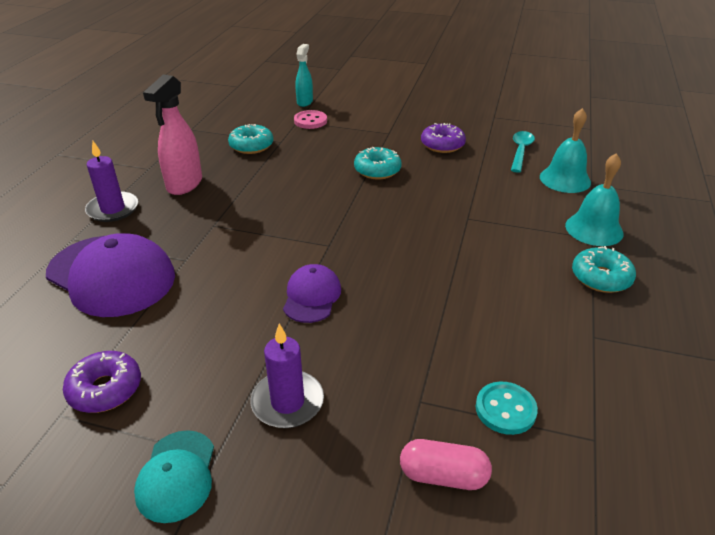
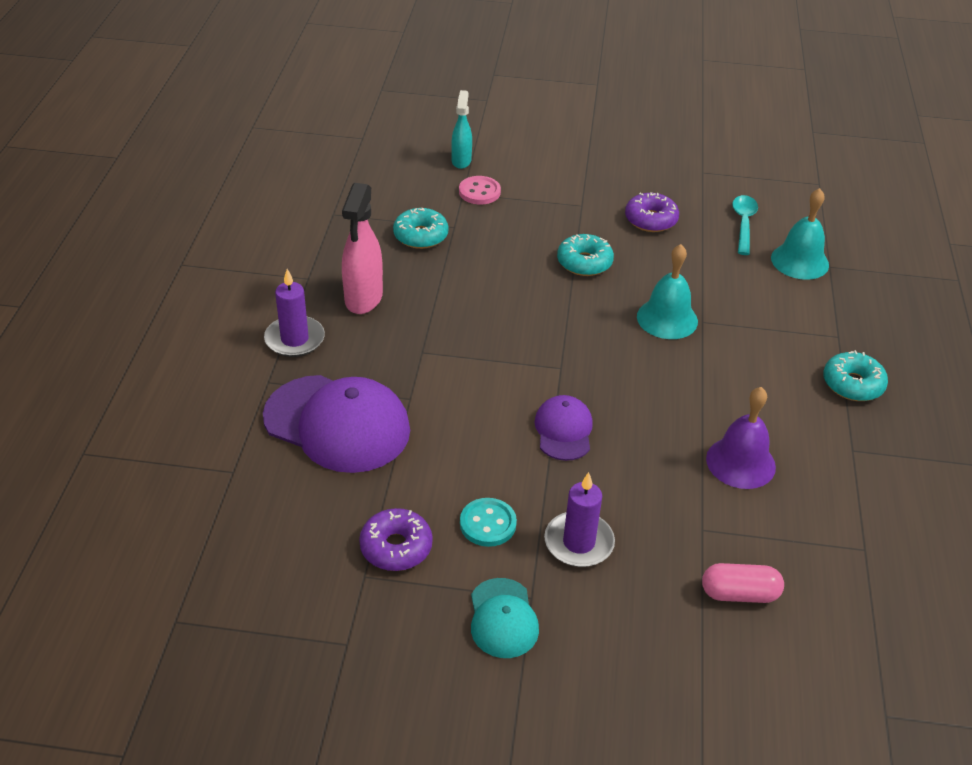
camera: 10 degrees left, 5 degrees up
turquoise button [476,382,538,435] -> turquoise button moved to [460,498,517,547]
turquoise bell [565,153,623,246] -> turquoise bell moved to [637,244,698,339]
none -> purple bell [706,387,776,489]

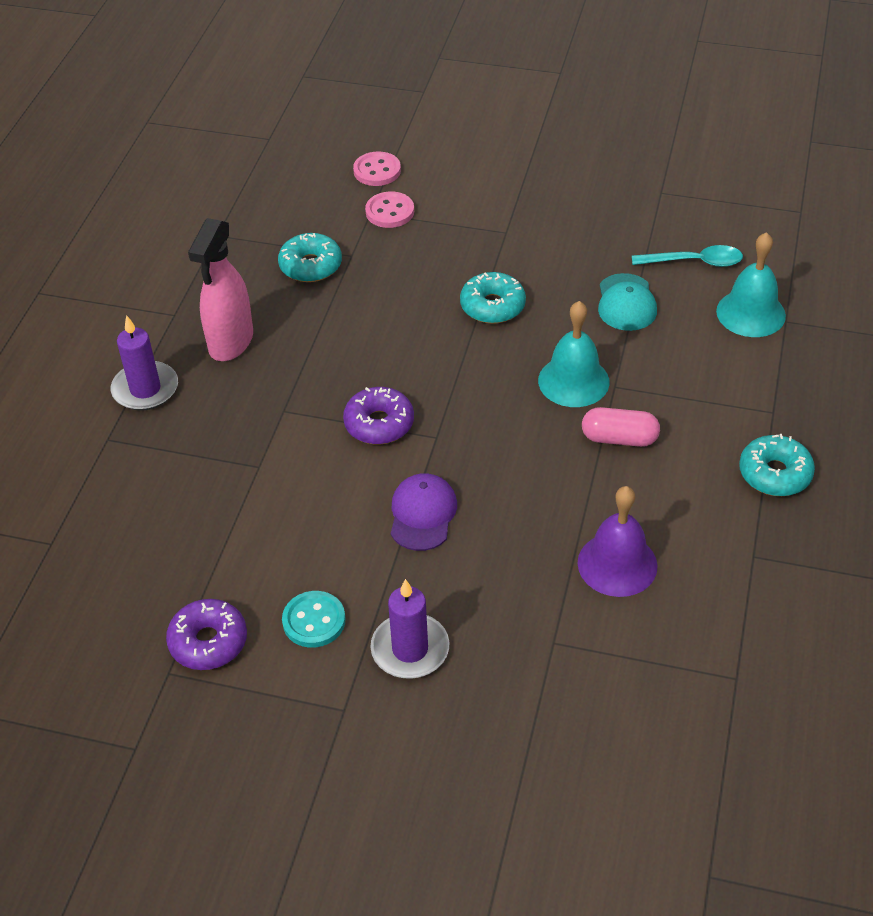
camera: 10 degrees right, 5 degrees up
purple cap [263,375,410,473] -> none
turquoise spray bottle [451,90,472,169] -> pink button [353,151,401,186]
turquoise cap [471,578,539,658] -> turquoise cap moved to [598,273,657,331]
purple donut [625,192,679,232] -> purple donut moved to [343,387,414,444]
pink capsule [702,563,784,603] -> pink capsule moved to [582,407,660,447]
turquoise spoon [732,195,758,255] -> turquoise spoon turned 75 degrees clockwise [632,245,743,267]

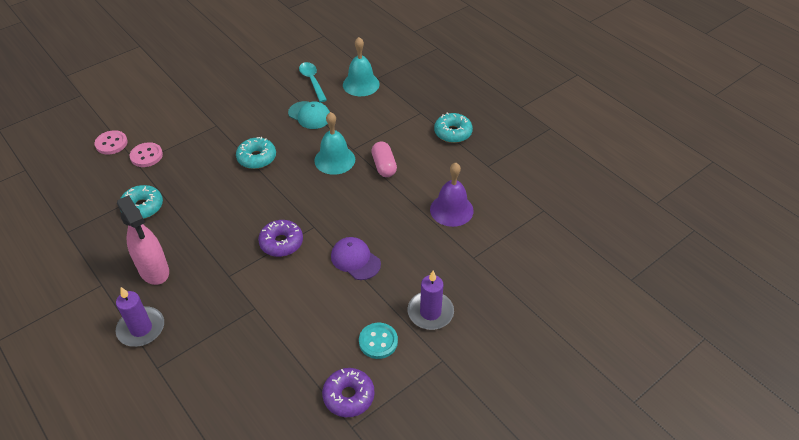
camera: 55 degrees left, 0 degrees up
pink capsule [582,407,660,447] -> pink capsule turned 60 degrees counterclockwise [371,141,397,177]
turquoise spoon [632,245,743,267] -> turquoise spoon turned 60 degrees counterclockwise [299,62,327,102]

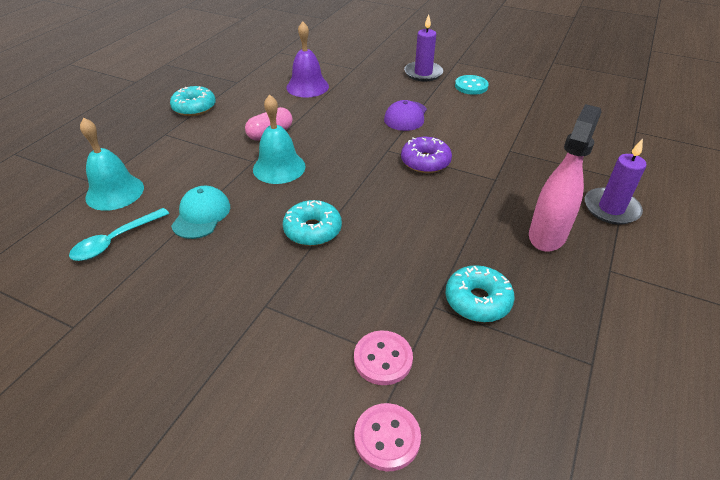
camera: 115 degrees left, 5 degrees down
purple donut [322,368,375,417] -> none

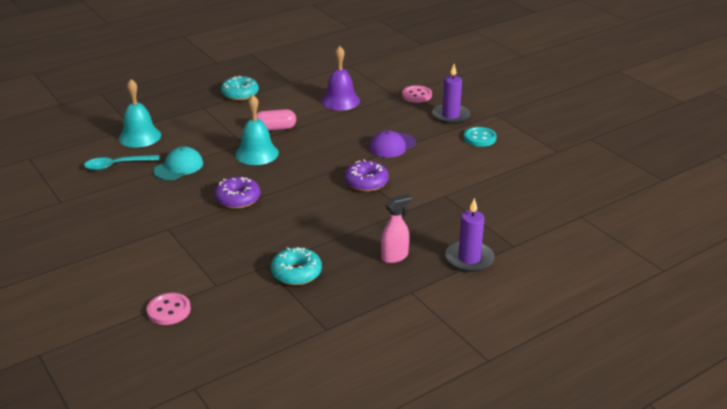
camera: 30 degrees right, 10 degrees down
turquoise donut [283,200,342,246] -> purple donut [215,177,260,209]
pink button [354,331,413,385] -> pink button moved to [402,85,432,103]
pink spray bottle [529,104,602,252] -> pink spray bottle [381,194,412,263], size x0.63

